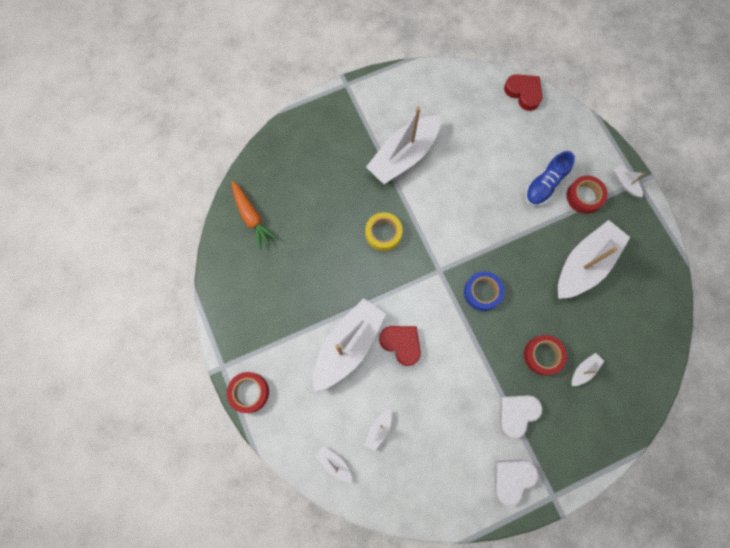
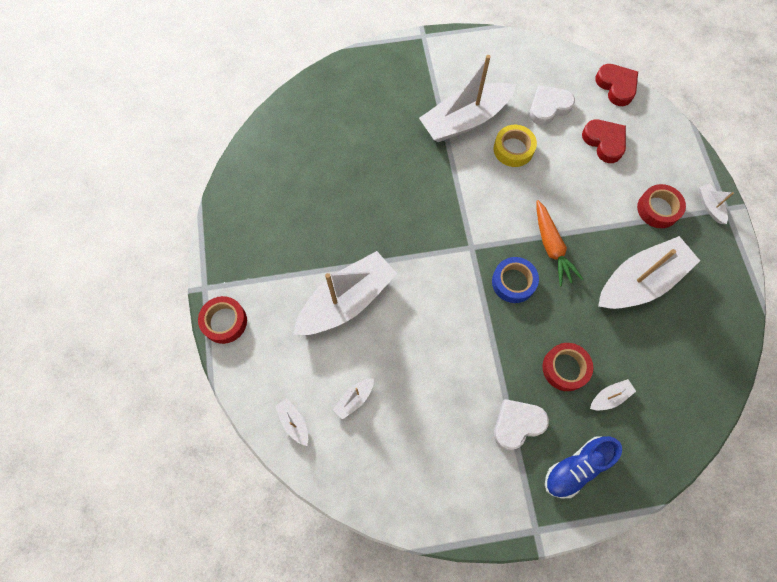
camera: 15 degrees right, 5 degrees down
orange carrot [231,181,279,250] -> orange carrot moved to [537,200,583,286]
yellow tape [365,212,403,251] -> yellow tape moved to [493,125,537,167]
red heart [379,326,421,366] -> red heart moved to [582,120,626,163]
white heart [494,460,539,506] -> white heart moved to [529,85,575,125]
blue shoe [525,151,575,206] -> blue shoe moved to [545,436,622,498]

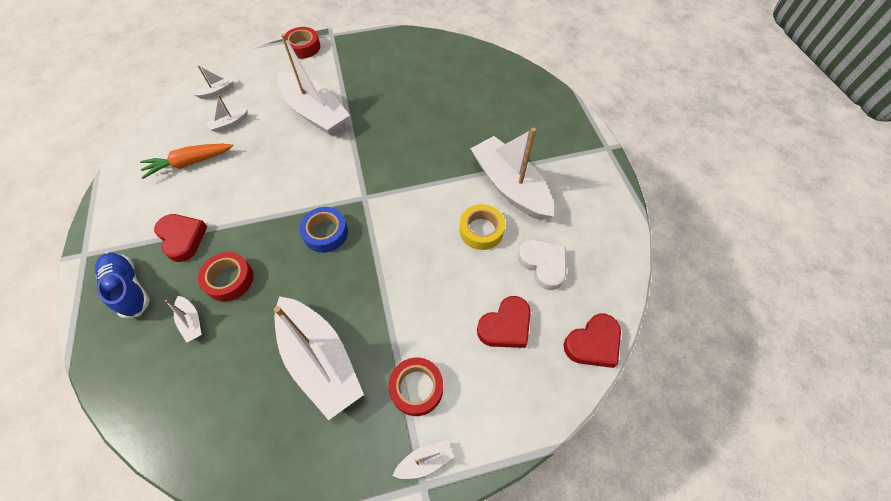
camera: 85 degrees right, 10 degrees down
white boat [333,378,374,420] -> white boat turned 75 degrees counterclockwise [206,95,248,132]
white heart [494,399,549,450] -> red heart [154,214,208,262]
orange carrot [537,200,583,286] -> orange carrot moved to [140,144,233,179]

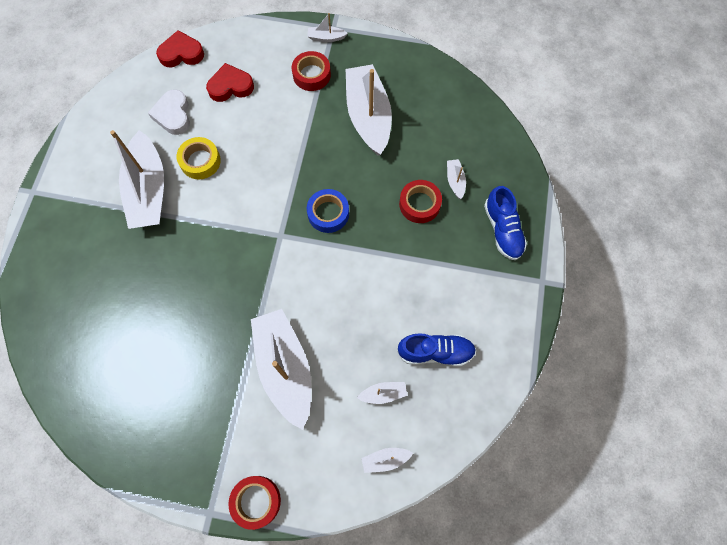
camera: 155 degrees left, 10 degrees up
orange carrot [140,144,233,179] -> blue shoe [397,333,476,366]
red heart [154,214,208,262] -> none

